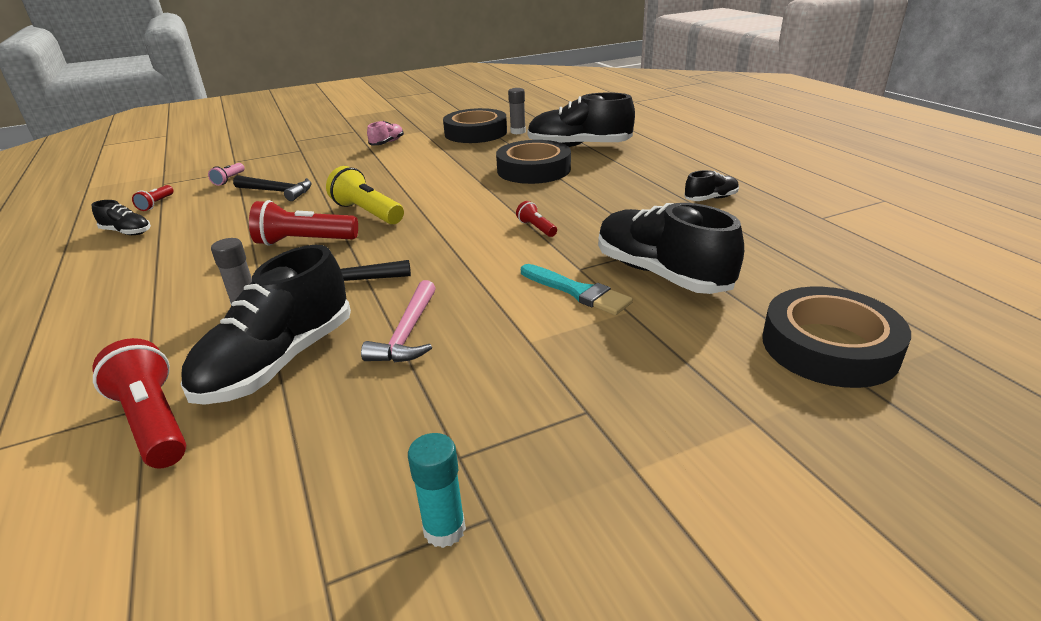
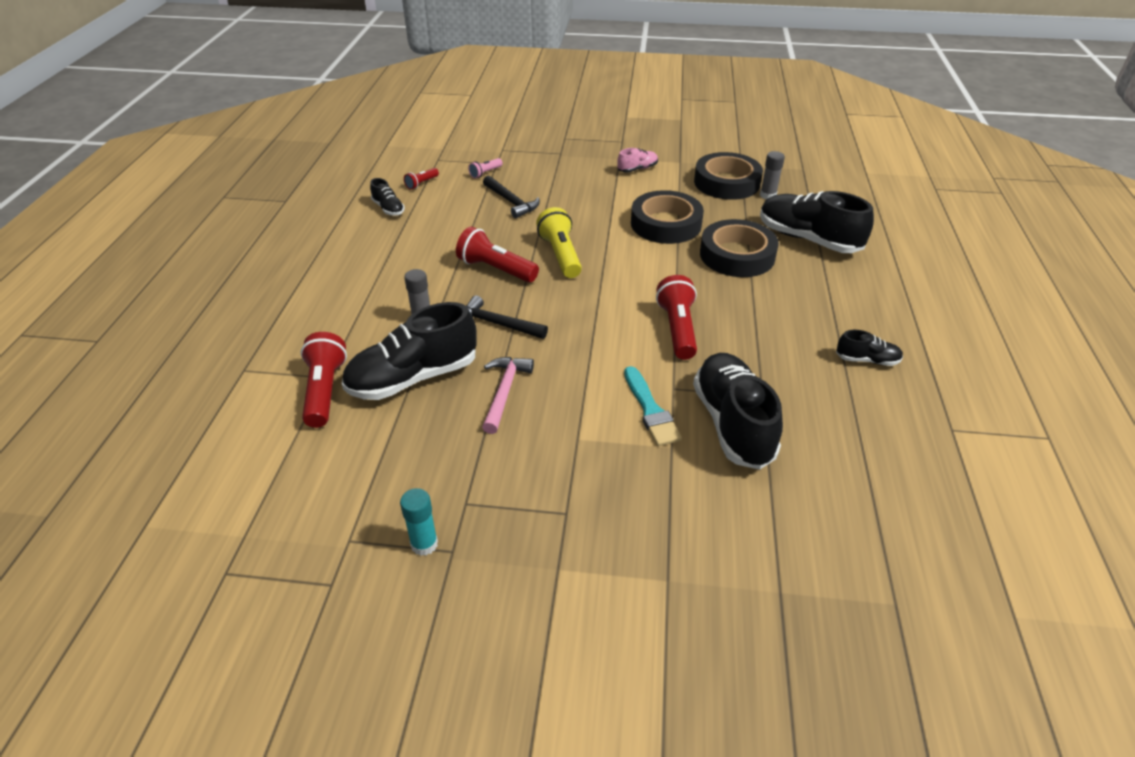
camera: 30 degrees right, 10 degrees up
pink hammer [361,280,436,362] -> pink hammer turned 150 degrees clockwise [482,357,534,434]
red flashlight [516,201,557,237] -> red flashlight [656,275,697,360], size x1.93
black tape [762,287,911,388] -> black tape moved to [631,190,704,244]

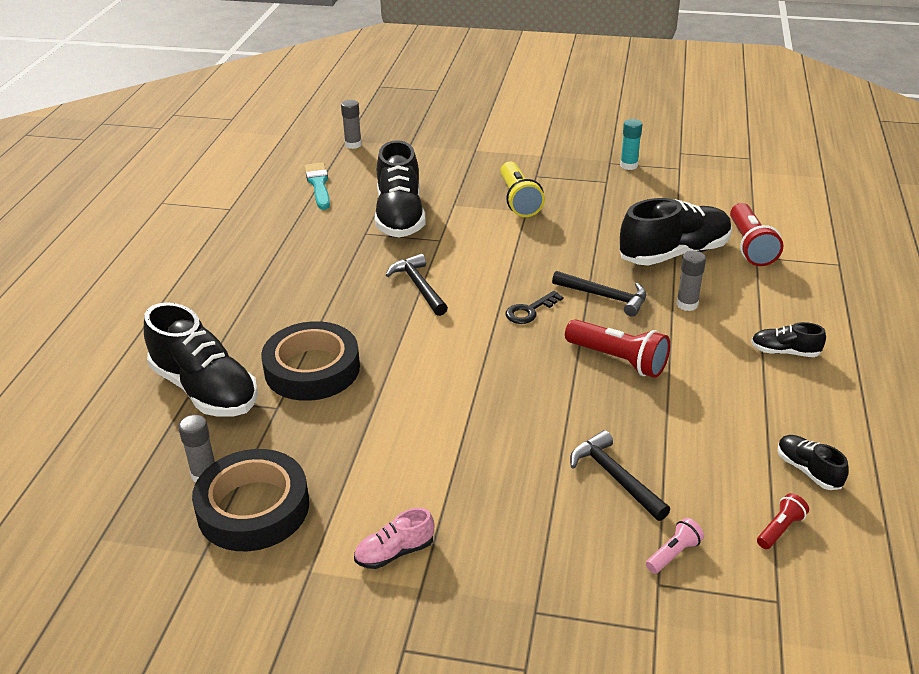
camera: 175 degrees left, 5 degrees down
pink hammer [482,357,534,434] -> none
yellow flashlight [536,207,582,278] -> yellow flashlight moved to [500,162,545,217]
turquoise brush [624,366,682,446] -> turquoise brush moved to [305,162,330,210]
black tape [631,190,704,244] -> none
red flashlight [656,275,697,360] -> black hammer [386,254,448,316]
black shoe [836,330,903,366] -> black shoe moved to [751,322,826,357]
none -> grey glue stick [341,100,362,149]
none -> black key [505,291,563,324]

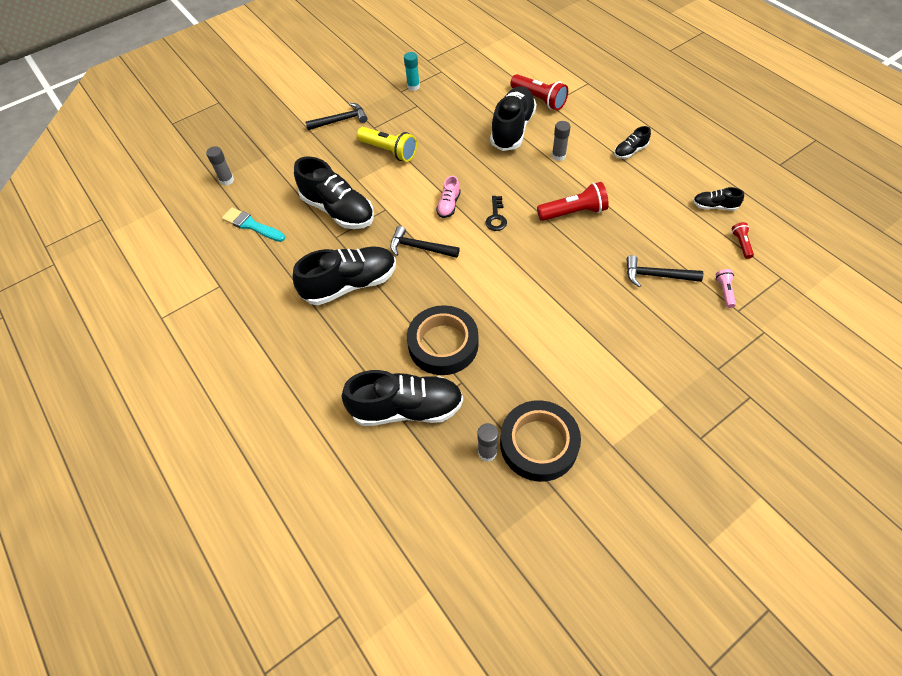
camera: 45 degrees left, 20 degrees up
pink shoe [354,508,434,569] -> pink shoe moved to [436,176,461,218]
black hammer [552,271,646,317] -> black hammer moved to [306,103,367,130]
none -> black shoe [293,246,396,305]

